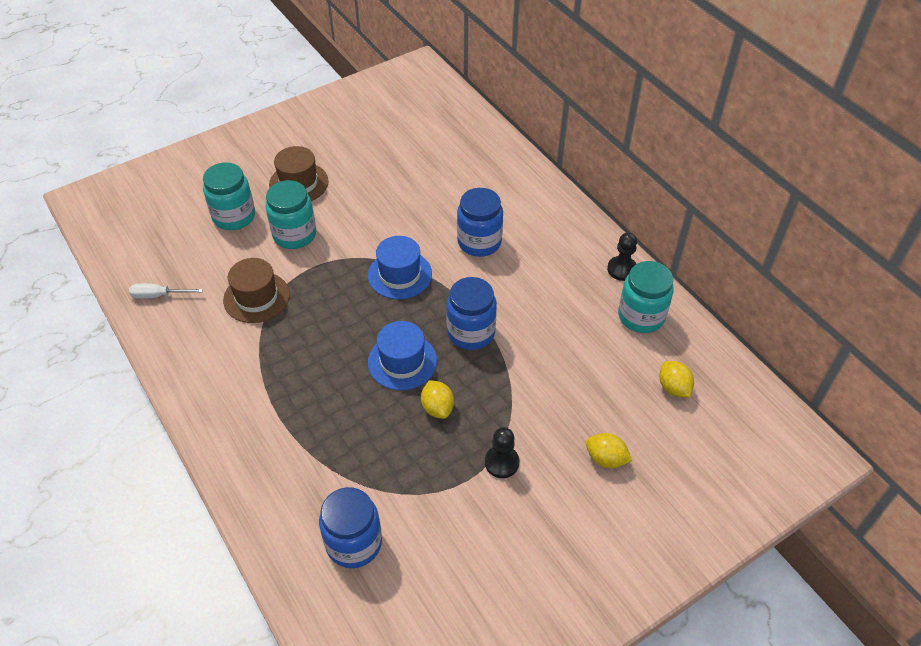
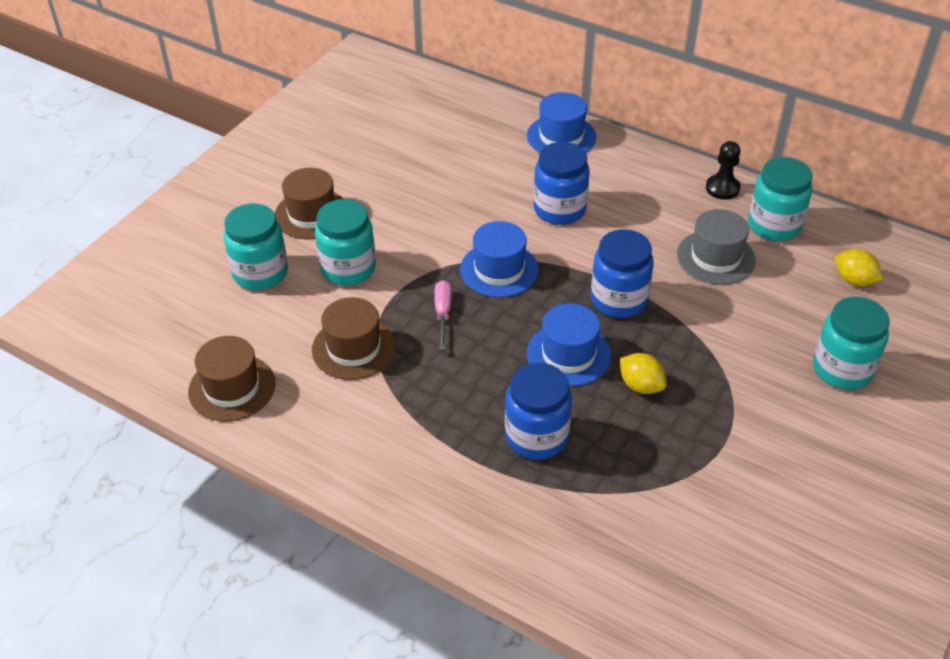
camera: 25 degrees left, 5 degrees down
white screwdriver [129,283,203,299] -> brown hat [188,336,276,421]
blue jar [319,487,382,568] -> blue jar moved to [505,363,572,460]
black pawn [485,427,519,478] -> none
yellow lemon [586,433,632,468] -> turquoise jar [813,297,890,390]
none -> pink screwdriver [434,280,452,349]
none -> blue hat [527,92,596,153]
none -> grey hat [677,209,756,285]

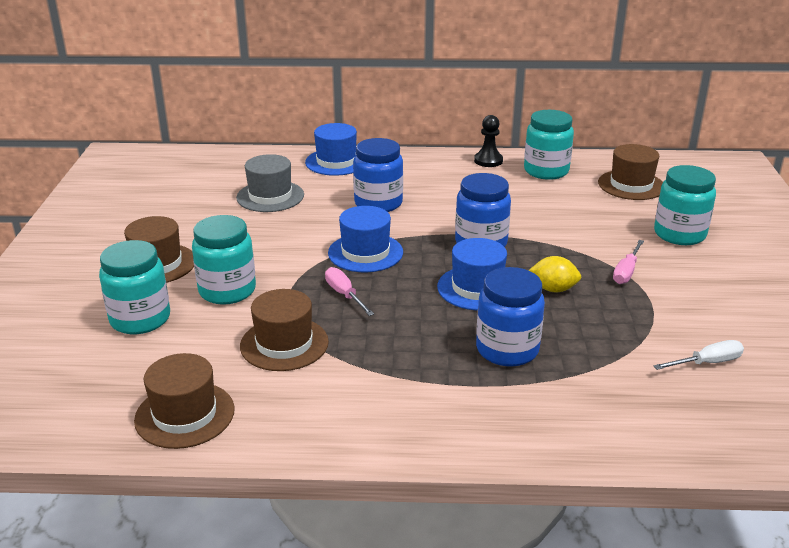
camera: 30 degrees left, 15 degrees down
grey hat [677,209,756,285] -> grey hat moved to [236,154,304,212]
yellow lemon [835,249,883,286] -> brown hat [598,144,663,200]
none -> pink screwdriver [613,240,644,284]
none -> white screwdriver [653,340,744,370]

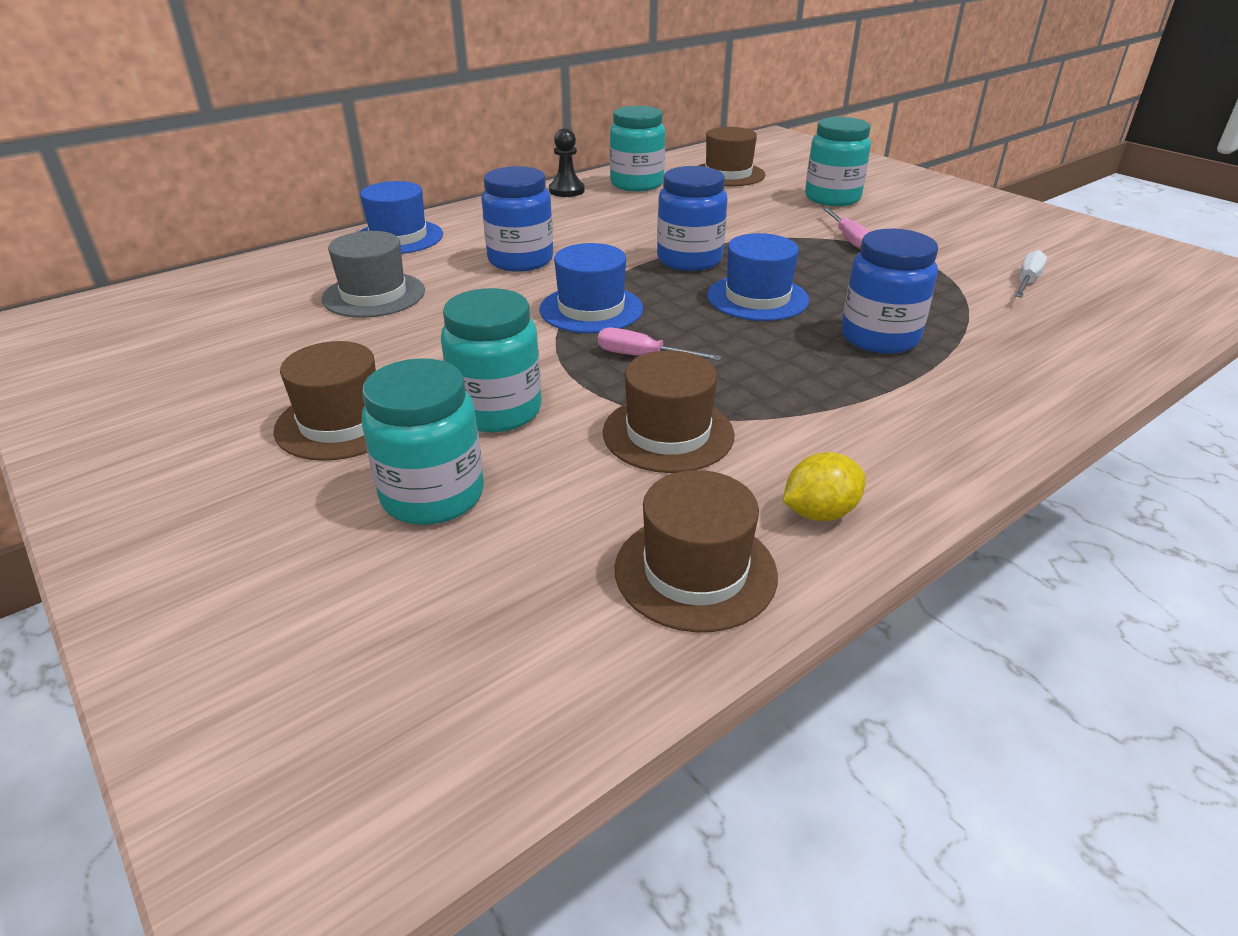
camera: 40 degrees left, 5 degrees up
yellow lemon [528,256,581,292] -> yellow lemon moved to [783,452,866,521]

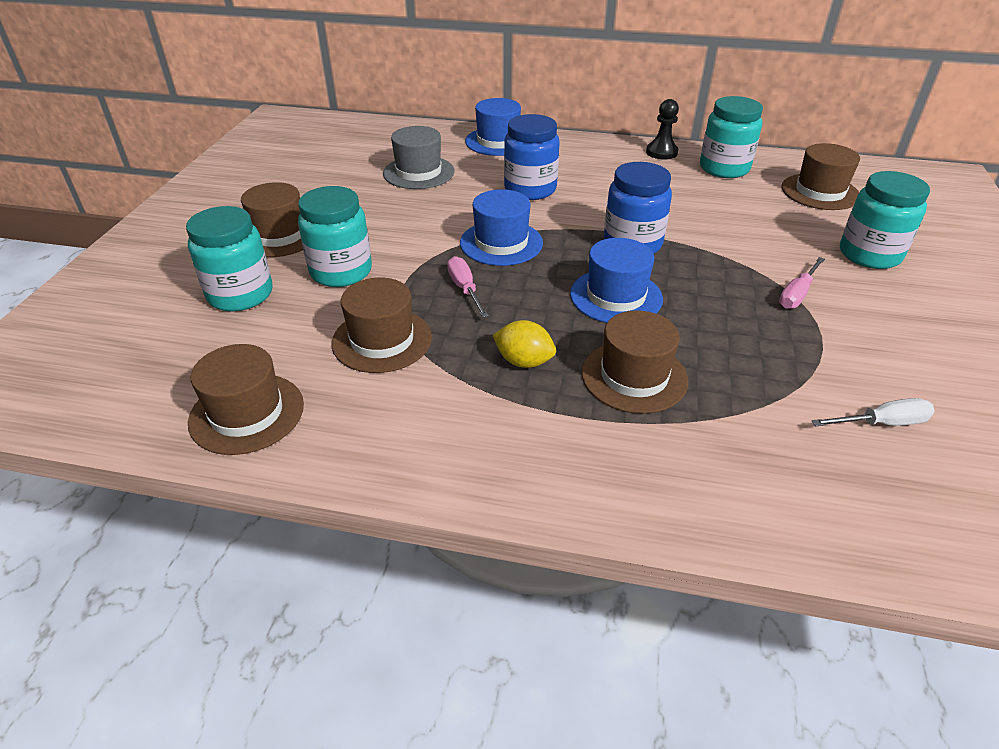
camera: 50 degrees right, 5 degrees up
yellow lemon [783,452,866,521] -> yellow lemon moved to [493,320,556,368]
blue jar [841,229,938,354] -> brown hat [582,310,688,414]

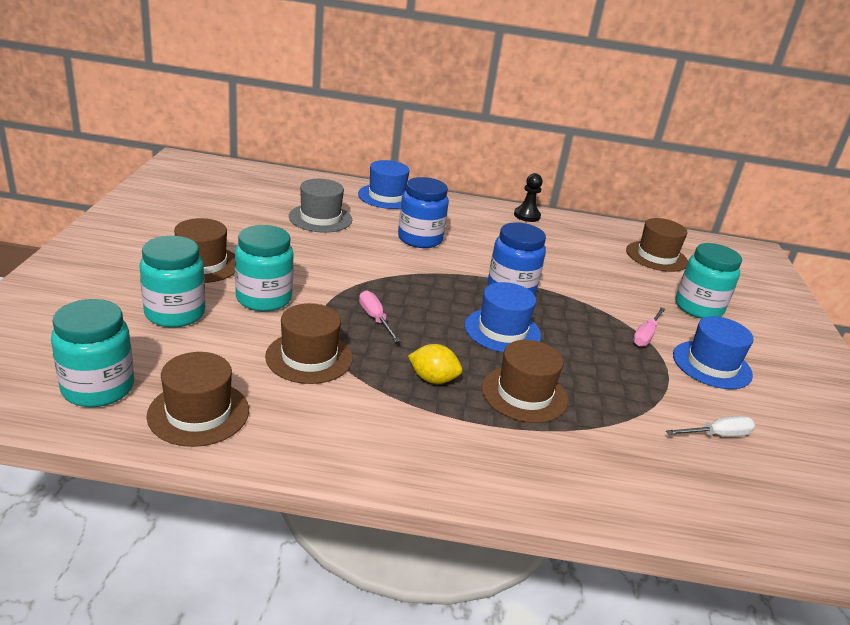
camera: 10 degrees left, 10 degrees down
blue hat [460,189,543,266] -> blue hat moved to [673,316,754,389]
turquoise jar [700,96,763,178] -> turquoise jar moved to [51,299,134,407]

